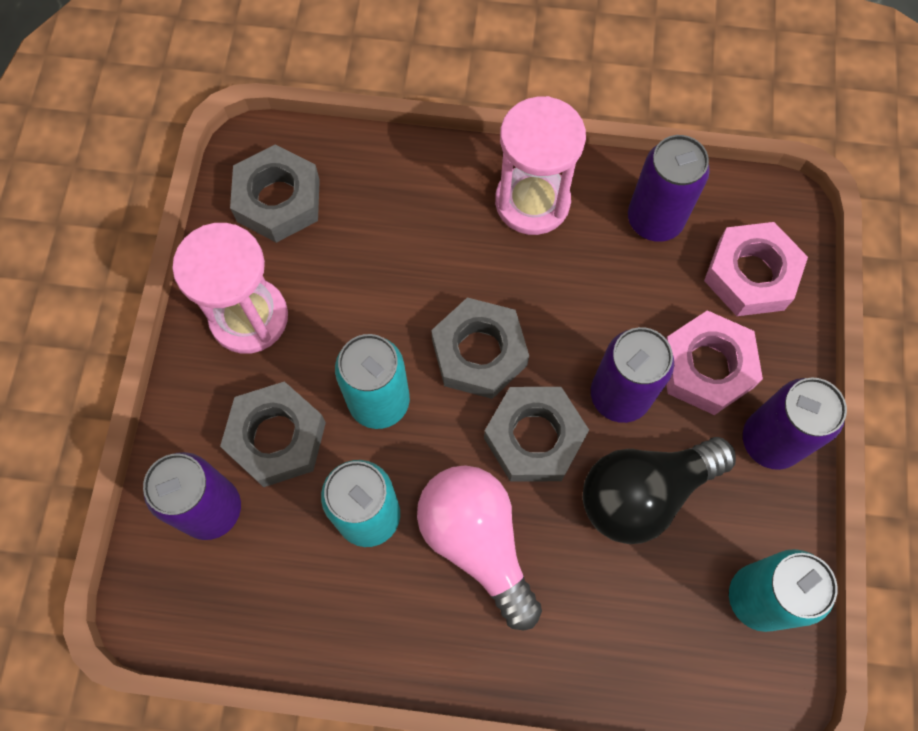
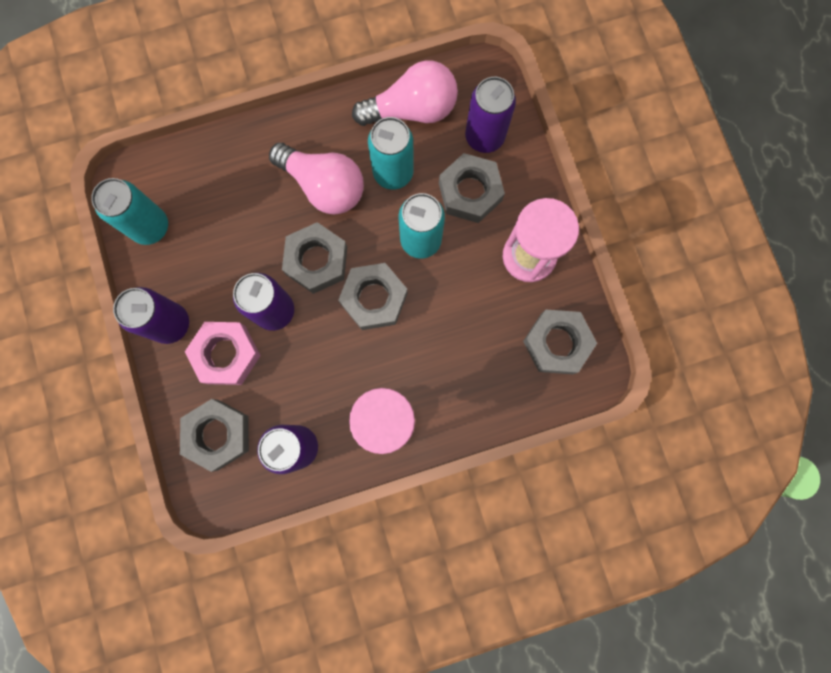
camera: 155 degrees right, 10 degrees up
black light bulb [583,437,736,544] -> none
pink nut [704,222,808,316] -> grey nut [180,399,249,472]
none -> pink light bulb [352,60,458,126]

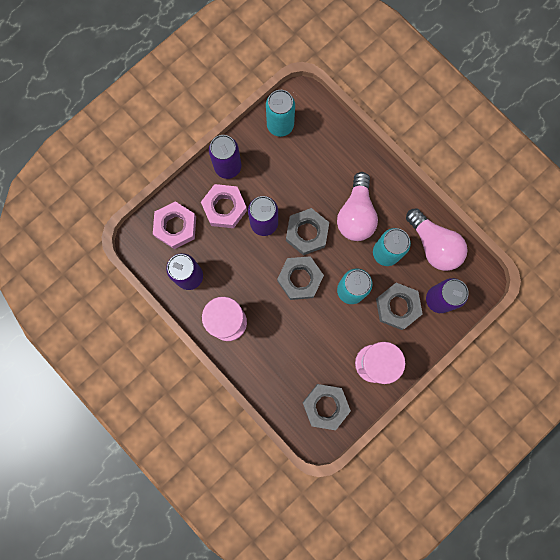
camera: 65 degrees right, 0 degrees up
grey nut [180,399,249,472] -> pink nut [153,201,196,249]

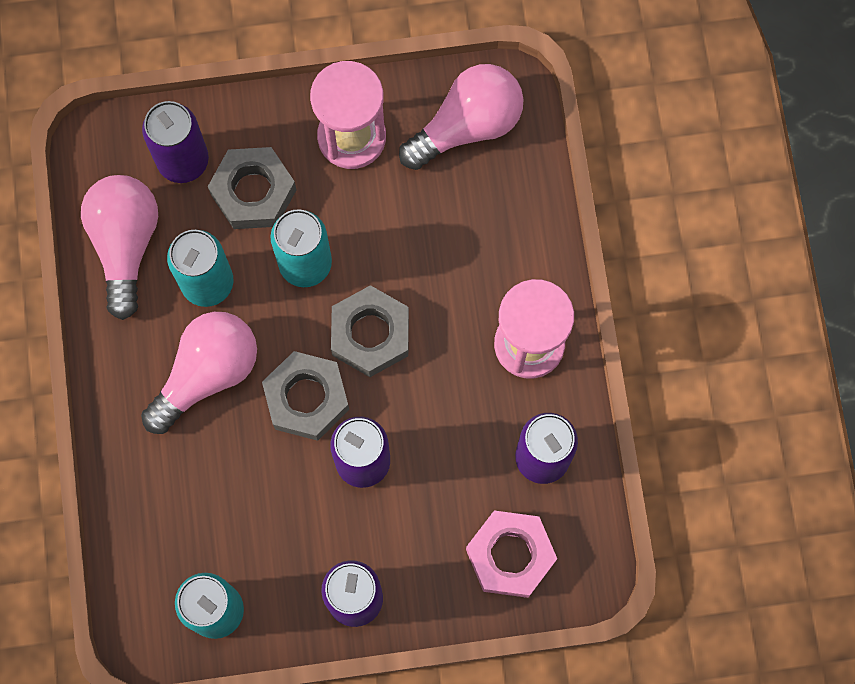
camera: 145 degrees left, 5 degrees down
pink nut [201,184,247,228] -> none
grey nut [302,384,351,430] -> pink light bulb [399,64,524,170]

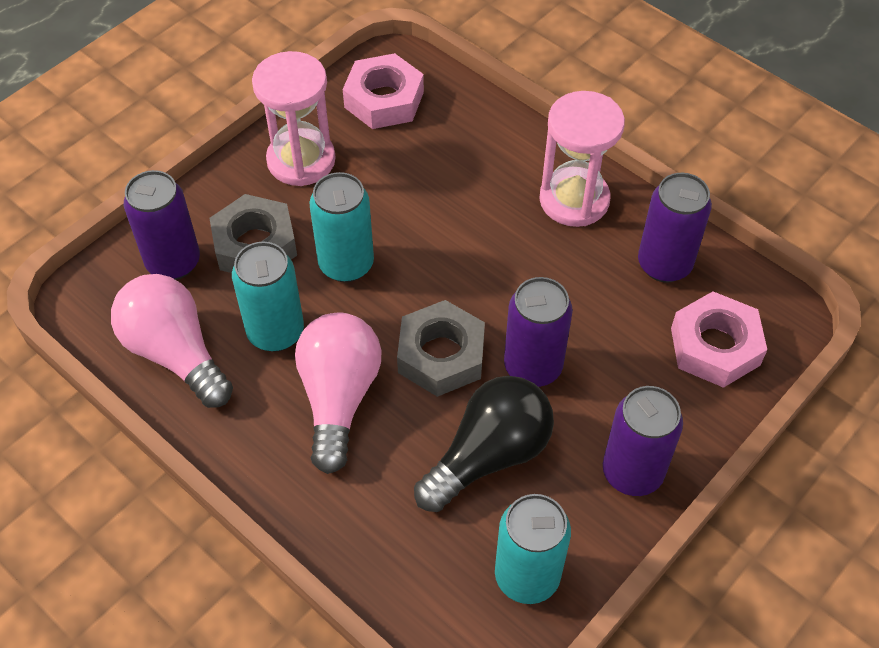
camera: 40 degrees left, 20 degrees down
grey nut [331,285,409,377] -> none
pink light bulb [399,64,524,170] -> pink nut [343,53,424,129]
none -> black light bulb [414,376,554,512]

